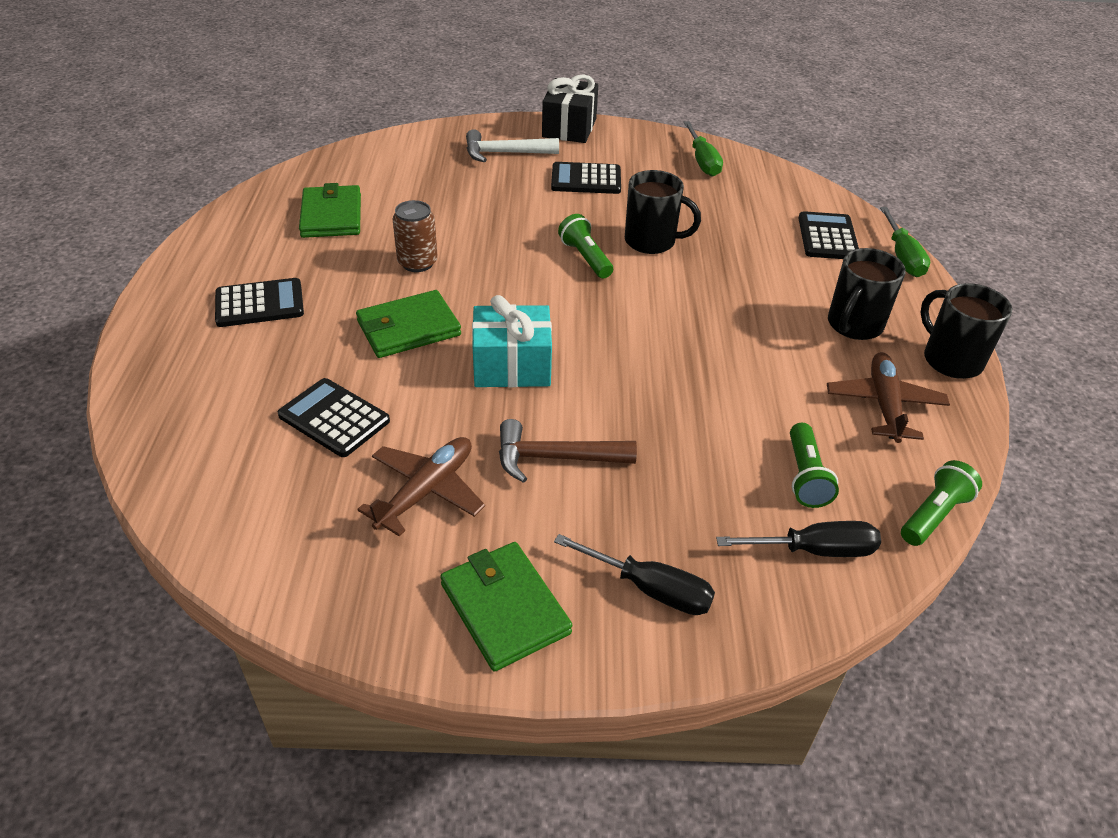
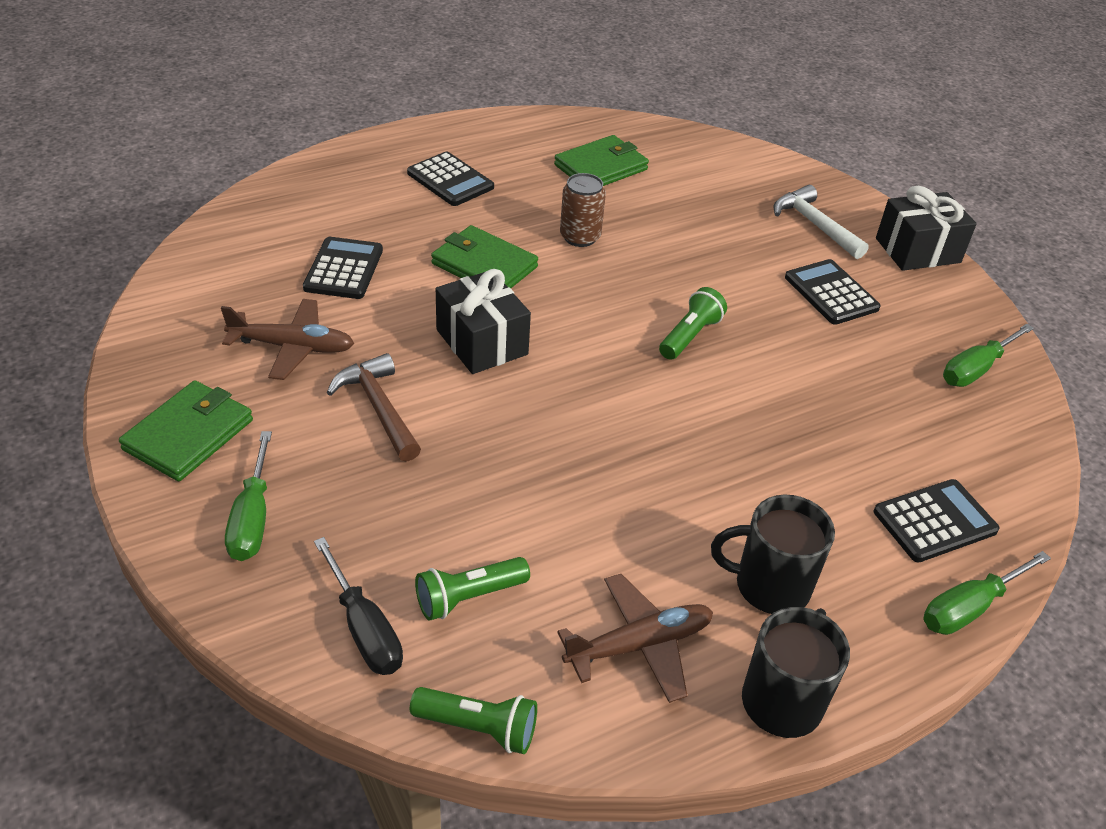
camera: 60 degrees right, 0 degrees up
turquoise gift [472,295,552,387] -> black gift [436,269,531,374]
black screwdriver [554,534,715,615] -> green screwdriver [225,431,272,561]
black mug [625,170,701,254] -> none

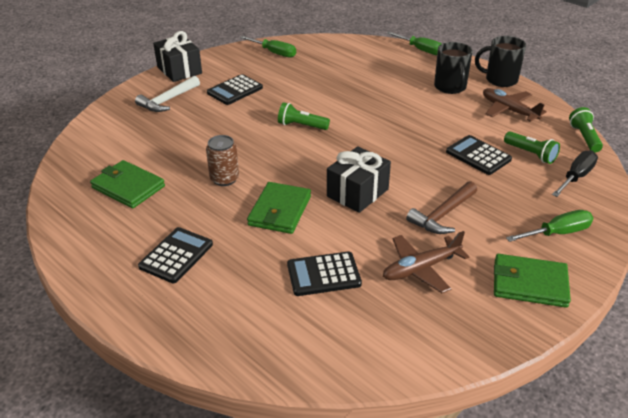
camera: 105 degrees left, 5 degrees down
brown plane [221,299,354,380] -> brown plane turned 105 degrees counterclockwise [383,231,469,293]
black calculator [874,479,1000,563] -> black calculator moved to [446,135,512,175]

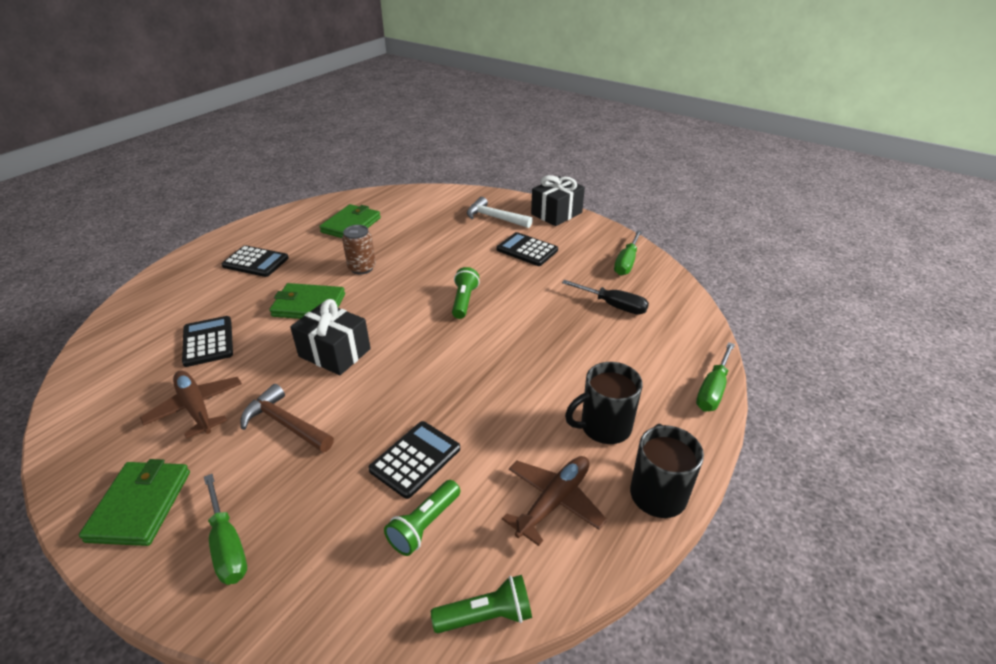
camera: 80 degrees right, 0 degrees up
black screwdriver [552,150,598,197] -> black screwdriver moved to [562,280,649,315]

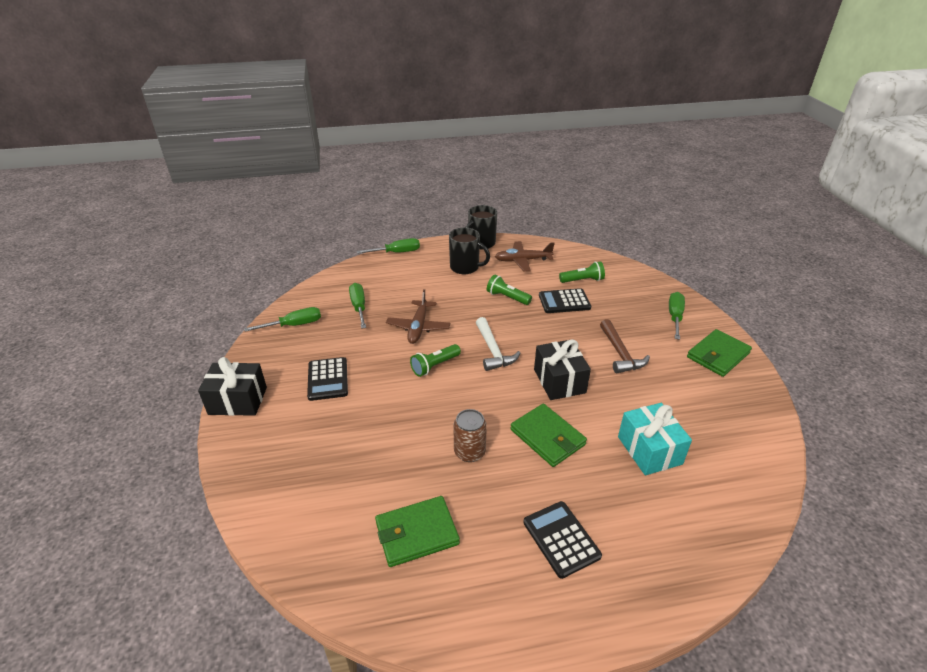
camera: 135 degrees left, 0 degrees up
brown plane [140,371,242,439] -> brown plane moved to [386,289,450,344]
black calculator [182,316,233,367] -> turquoise gift [618,403,692,475]
green flashlight [431,575,532,633] -> green flashlight moved to [487,275,532,305]
white hammer [467,197,533,228] -> white hammer moved to [476,317,520,371]
black screwdriver [562,280,649,315] -> green screwdriver [349,283,366,329]

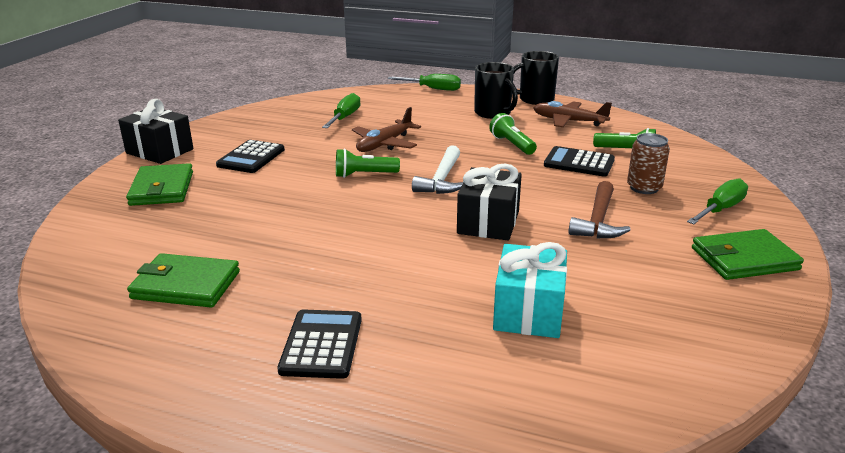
camera: 30 degrees right, 10 degrees down
green screwdriver [244,307,321,332] -> none
brown can [453,409,487,462] -> brown can moved to [627,133,670,194]
green wallet [510,404,587,467] -> green wallet moved to [126,163,193,206]

